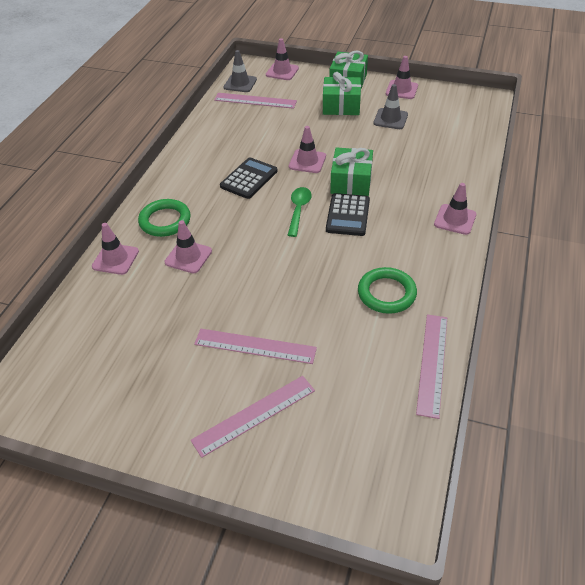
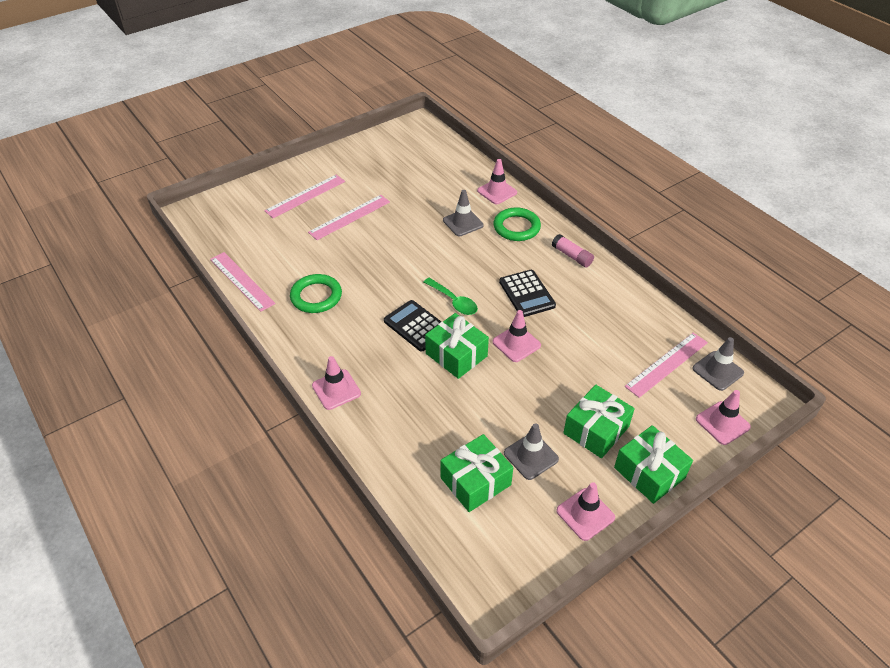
camera: 125 degrees right, 0 degrees up
pink traffic cone [164,220,212,273] -> grey traffic cone [443,190,484,236]
pink ruler [191,376,315,458] -> pink ruler turned 45 degrees clockwise [264,175,345,218]
none -> green gift [440,434,513,512]
none -> pink glue stick [552,234,594,268]

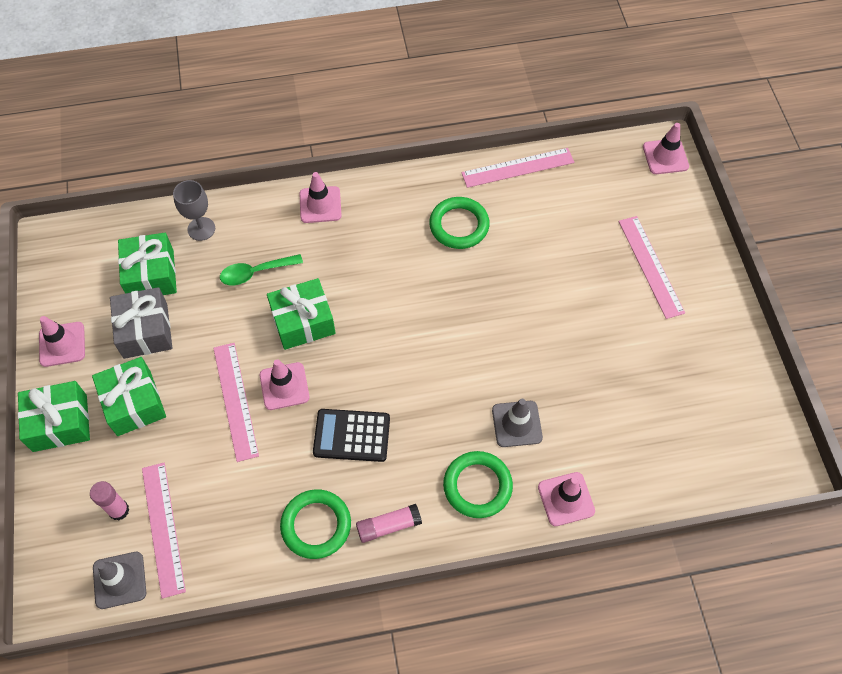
camera: 115 degrees right, 15 degrees up
pink ruler [308,195,390,240] -> pink ruler moved to [213,343,259,462]
black calculator [384,300,441,351] -> none
green spoon [424,278,478,315] -> green spoon moved to [220,254,303,285]
grey traffic cone [504,423,559,480] -> grey gift [110,287,172,359]
pink traffic cone [696,390,751,445] -> pink traffic cone moved to [643,123,689,174]
none -> pink glue stick [90,481,129,521]
none -> grey goblet [173,180,215,241]
none -> green ring [280,489,351,559]

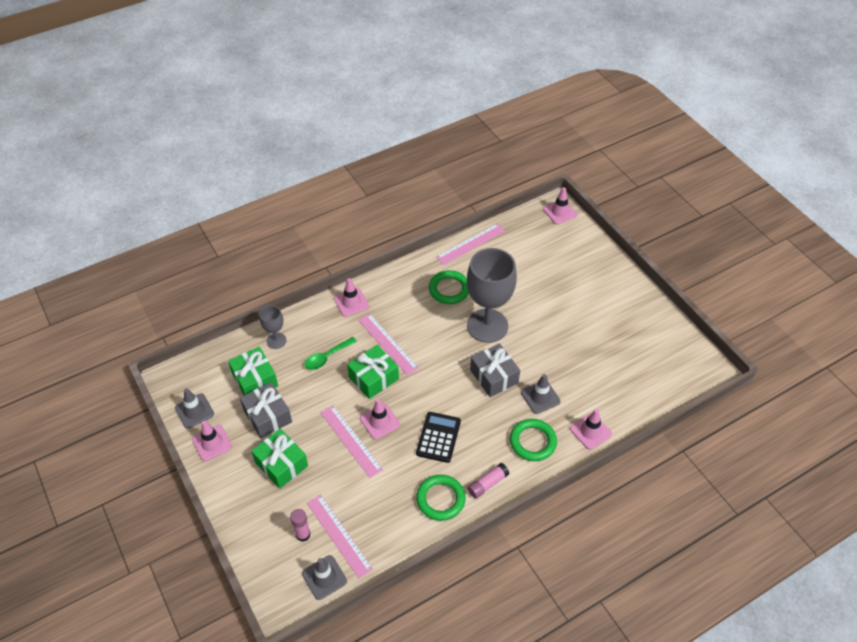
camera: 20 degrees left, 10 degrees down
green gift [18,381,90,452] -> none
black calculator [313,409,390,462] -> black calculator turned 120 degrees clockwise [416,412,461,463]
pink ruler [619,216,685,319] -> pink ruler moved to [358,313,419,375]
none -> grey traffic cone [175,388,214,429]
none -> grey goblet [467,248,517,343]
none -> grey gift [470,343,520,397]

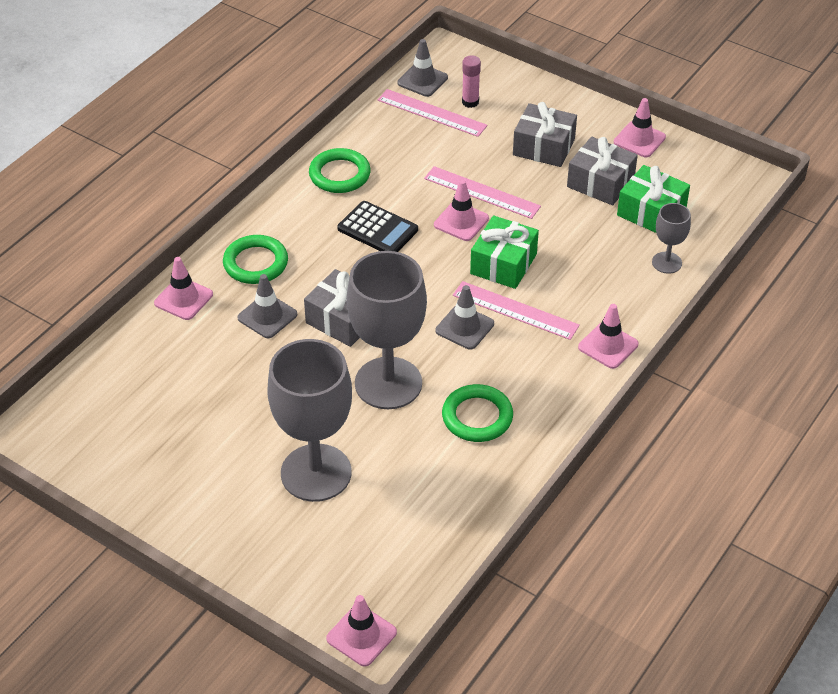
camera: 155 degrees right, 5 degrees down
grey traffic cone [175,388,214,429] -> grey traffic cone moved to [435,285,494,349]
green gift [251,429,308,489] -> grey gift [513,102,577,167]
green spoon [305,337,357,370] -> none
black calculator [416,412,461,463] -> black calculator turned 45 degrees counterclockwise [337,201,418,252]
pink ruler [436,223,505,265] -> none
pink glue stick [468,463,509,499] -> none
none -> grey goblet [267,339,352,502]

